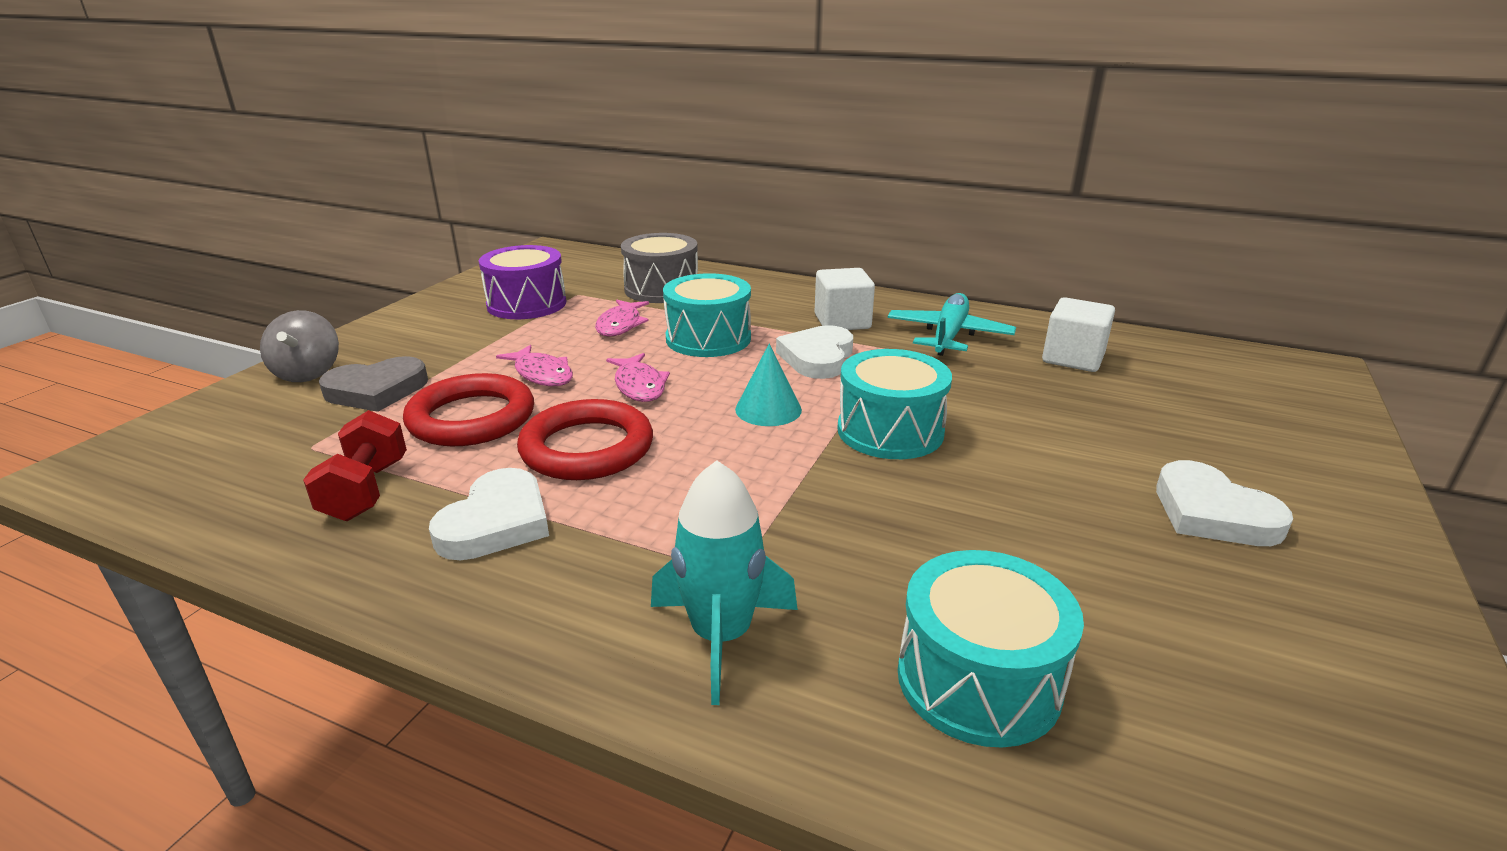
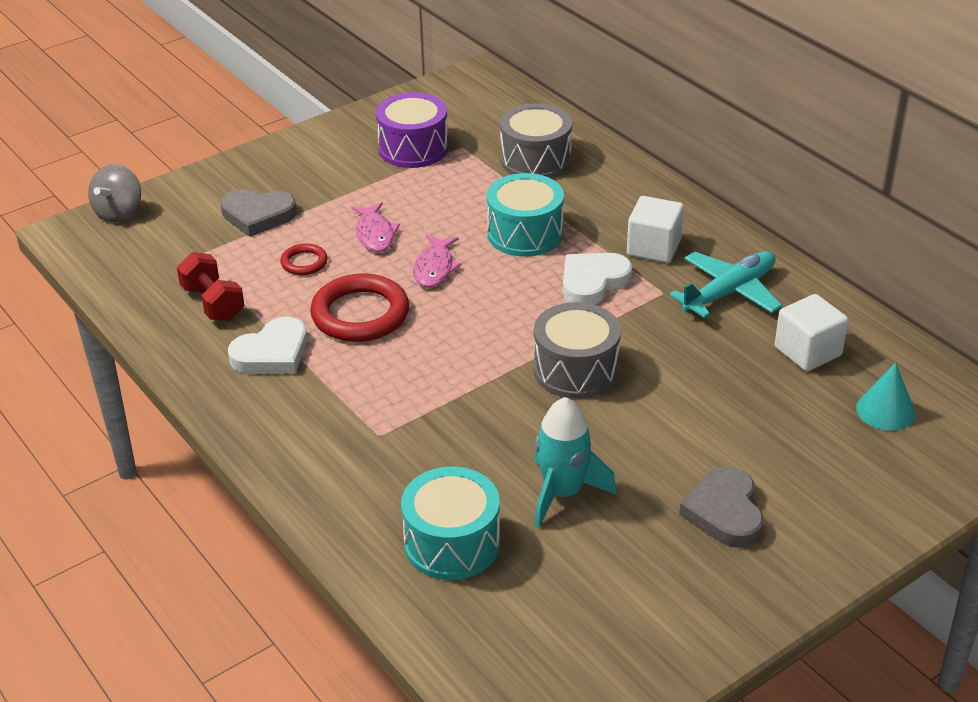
camera: 30 degrees right, 10 degrees up
grey spinning top [260,310,339,382] -> grey spinning top moved to [88,164,141,222]
red dumbbell [303,410,407,521] -> red dumbbell turned 60 degrees counterclockwise [177,252,245,321]
red ring [403,373,534,446] -> red ring [280,243,328,275], size x0.50
pink fish [595,300,649,336] -> none
turquoise rocket [651,460,798,705] -> turquoise rocket moved to [534,397,617,528]
turquoise cone [735,344,802,426] -> turquoise cone moved to [856,363,915,431]
turquoise drum [838,349,952,459] -> grey drum [534,302,621,399]
white heart [1156,460,1293,546] -> grey heart [679,466,764,548]

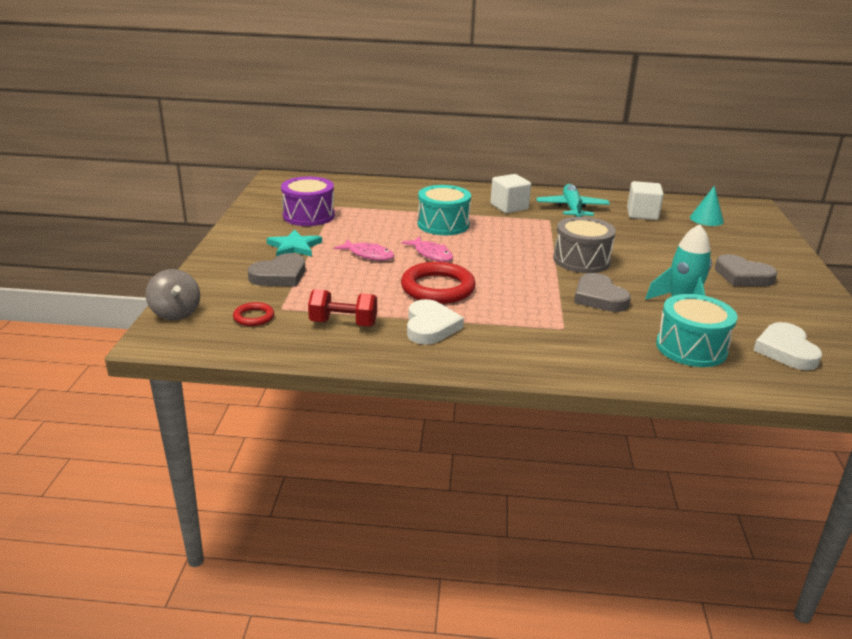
camera: 50 degrees left, 10 degrees down
red ring [280,243,328,275] -> red ring moved to [233,302,274,326]
grey drum [500,103,572,178] -> none
white heart [563,253,632,305] -> white heart moved to [753,322,822,370]
none -> turquoise star [267,229,322,257]
none -> grey heart [574,273,631,312]

